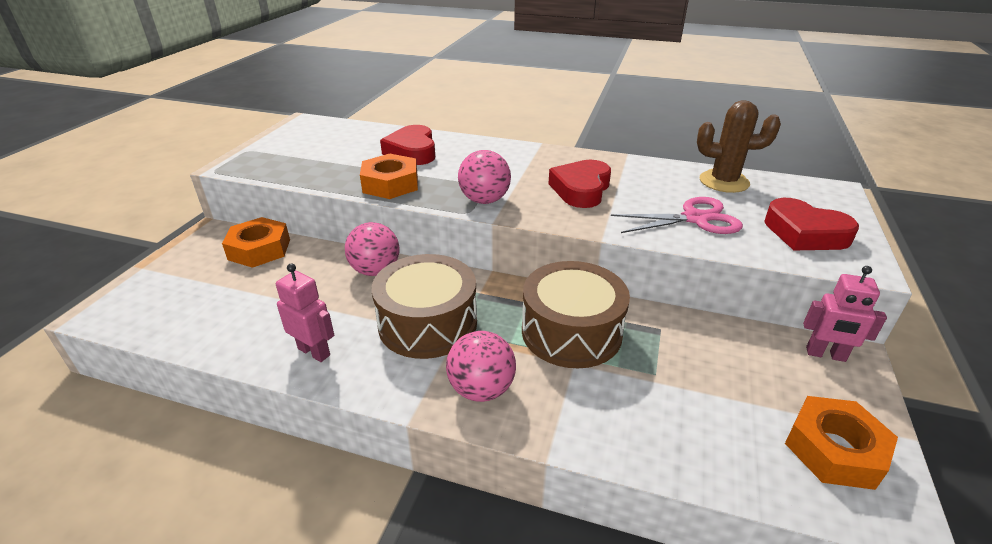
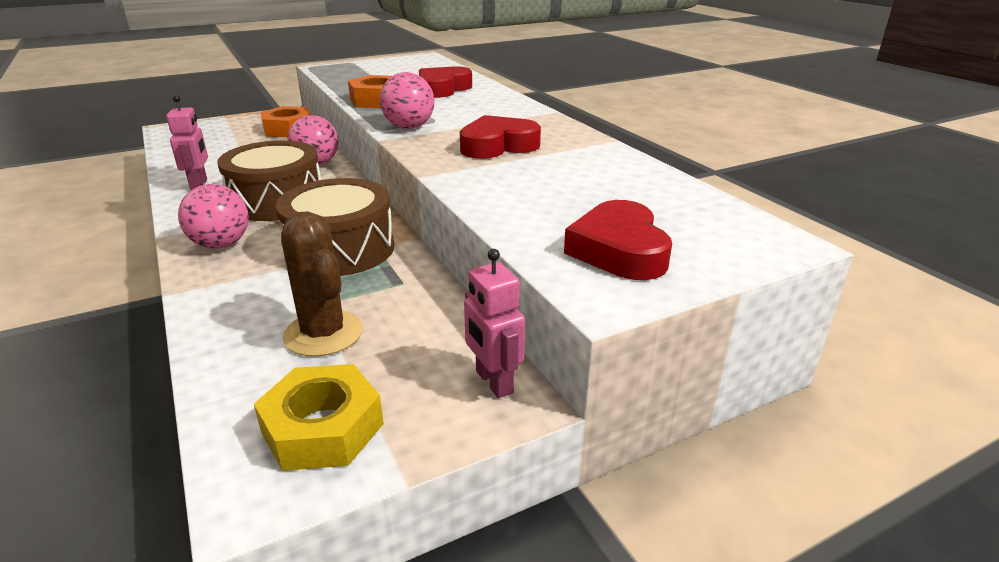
camera: 45 degrees right, 5 degrees down
pink scissors [611,197,743,234] -> none
brown cactus [697,100,781,193] -> brown cactus moved to [281,211,363,357]
orange nut [785,396,898,490] -> yellow nut [254,364,384,471]

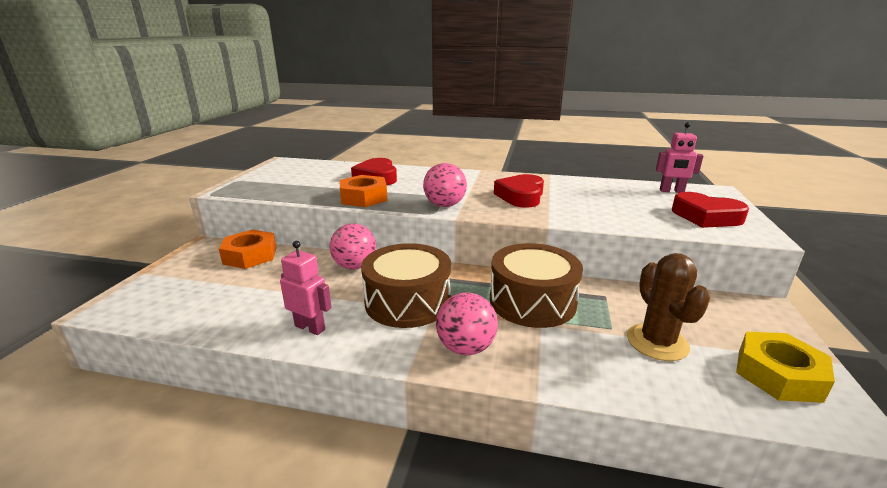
camera: 50 degrees left, 5 degrees down
brown cactus [281,211,363,357] -> brown cactus turned 75 degrees clockwise [627,253,710,361]
pink robot [464,249,525,398] -> pink robot moved to [656,122,704,193]

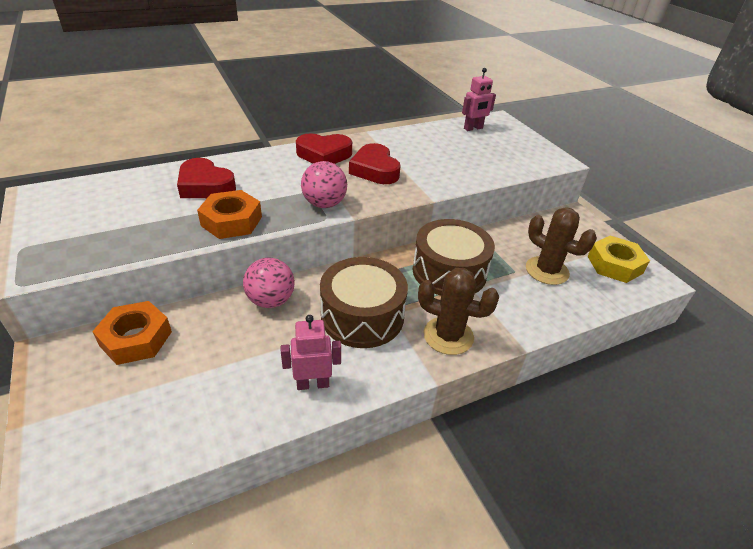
camera: 40 degrees left, 15 degrees up
pink ball [436,293,498,355] -> brown cactus [418,268,499,355]
red heart [672,192,749,228] -> red heart moved to [296,133,352,164]

